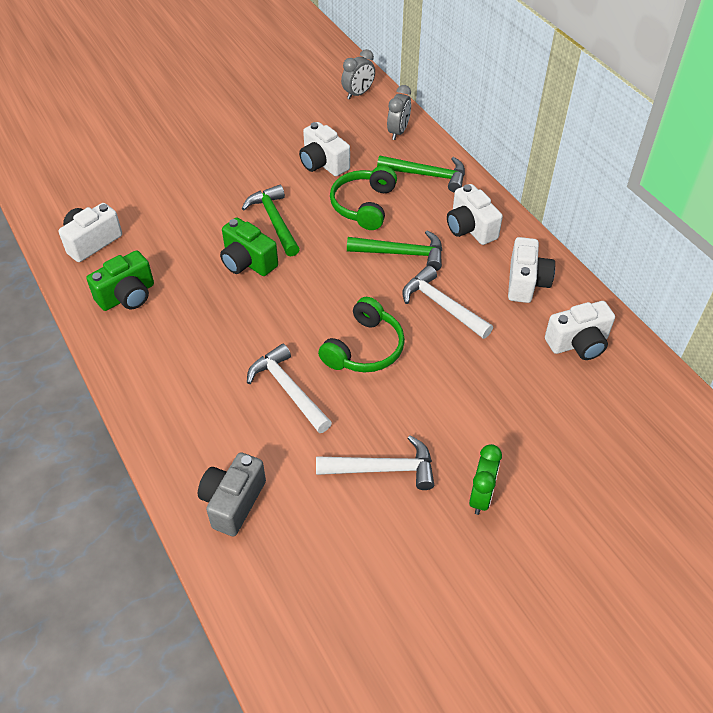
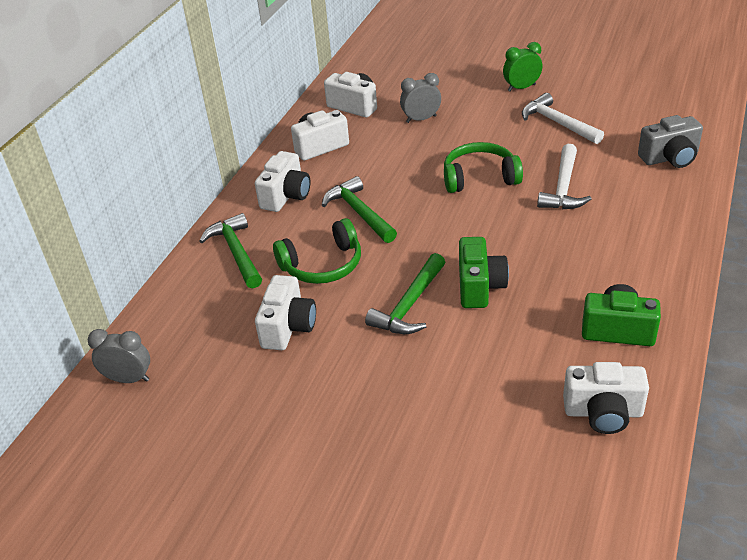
camera: 125 degrees left, 10 degrees down
grey clock [387,85,411,140] -> grey clock moved to [400,73,441,123]
white hammer [402,265,493,339] -> none

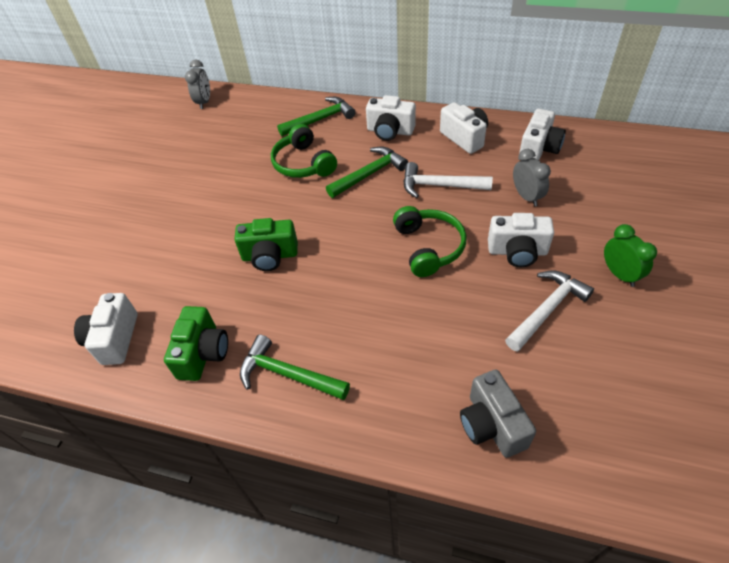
camera: 85 degrees right, 10 degrees up
white camera [255,275,316,350] -> white camera moved to [488,213,554,267]
green hammer [365,253,445,334] -> green hammer moved to [240,334,350,400]
white hammer [537,144,591,209] -> white hammer moved to [403,162,493,198]

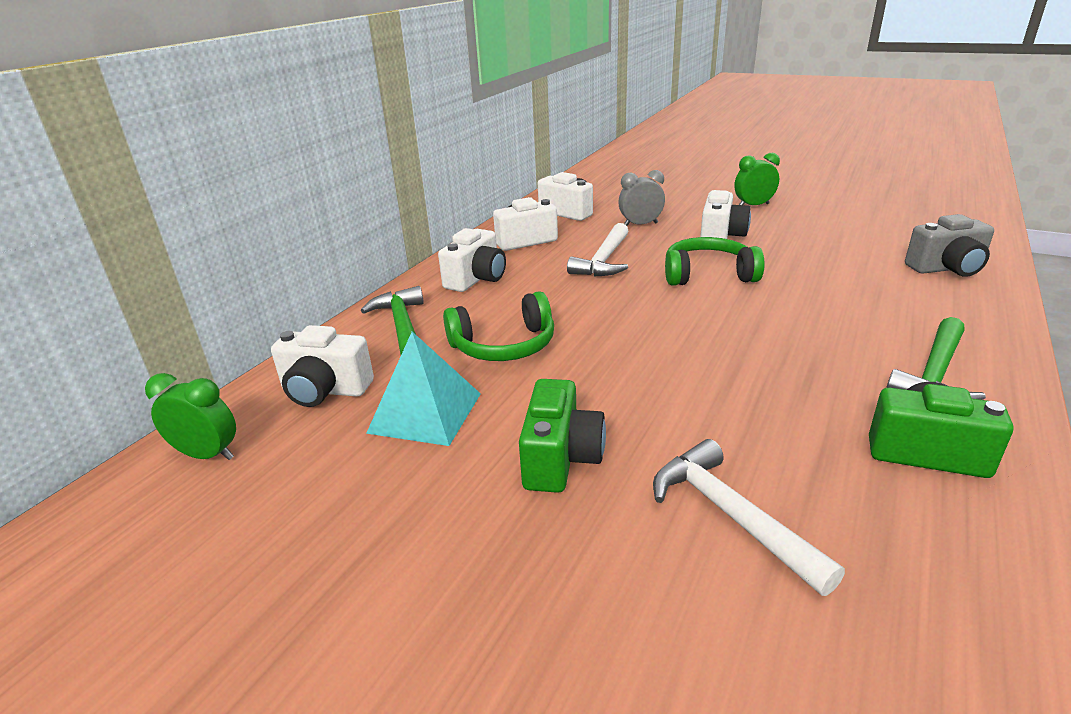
camera: 80 degrees left, 20 degrees down
white camera [74,293,138,365] -> white camera moved to [271,325,374,407]
grey clock [185,60,210,109] -> green clock [145,373,236,460]
green camera [234,218,298,271] -> green camera moved to [519,379,606,493]
green hammer [326,147,408,198] -> none
white hammer [505,271,594,352] -> white hammer moved to [653,439,845,596]
none -> turquoise pyramid [366,332,481,446]

